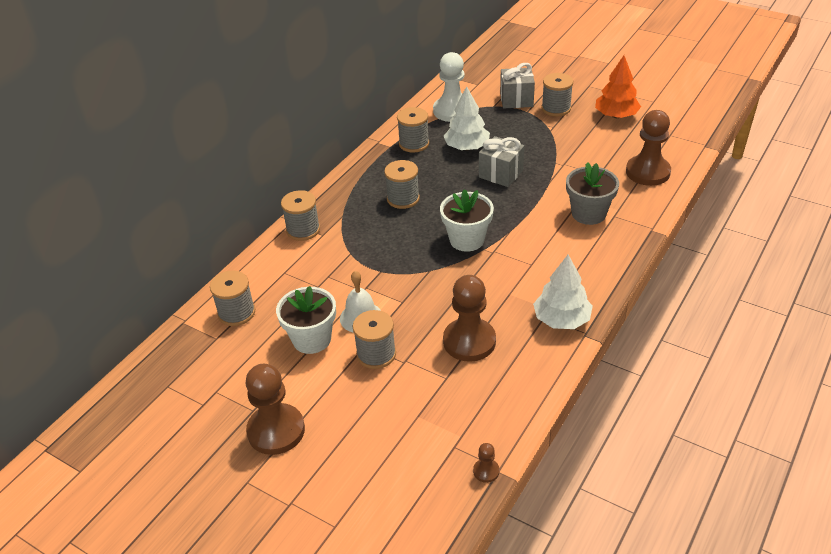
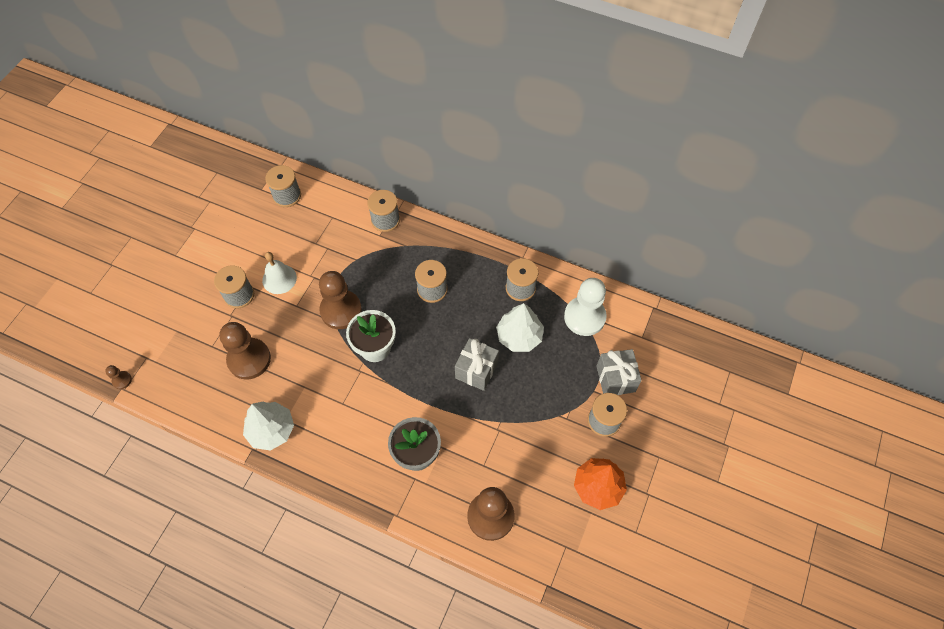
camera: 80 degrees right, 20 degrees up
brown pawn [246,364,305,455] -> brown pawn moved to [319,271,362,329]
white flower pot [276,286,336,354] -> none

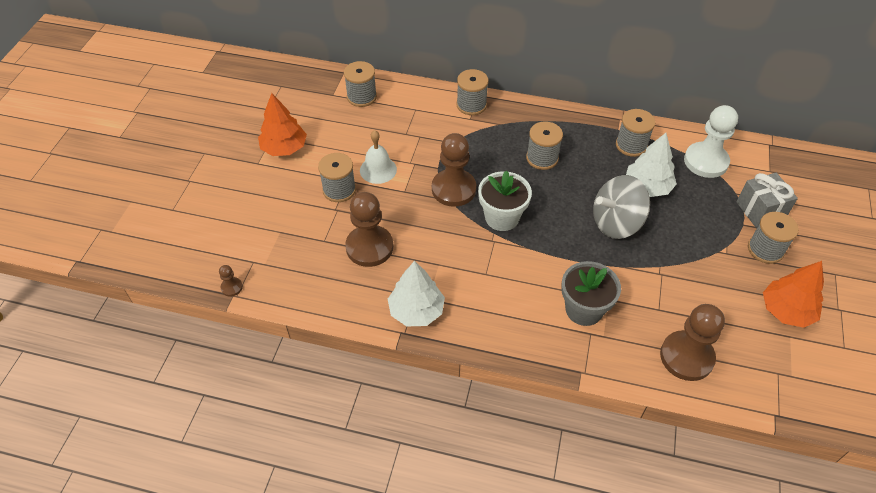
camera: 10 degrees left, 10 degrees down
grey gift [455,338,499,391] -> grey spinning top [593,175,650,239]
none -> orange tree [258,93,307,156]

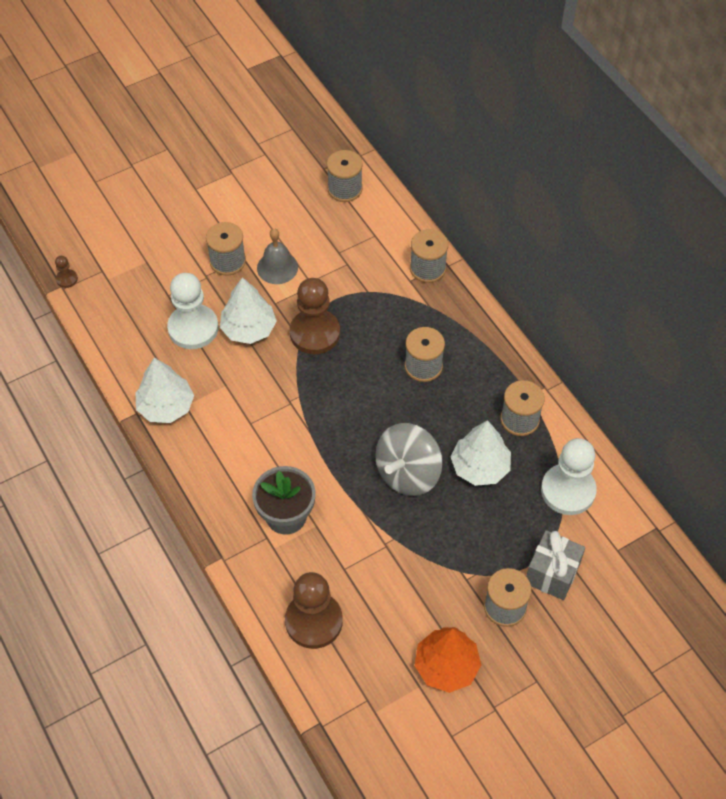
camera: 45 degrees right, 5 degrees up
orange tree [258,93,307,156] -> none
brown pawn [345,192,393,267] -> white pawn [167,273,218,349]
white bell [360,130,397,184] -> grey bell [257,228,298,284]
white flower pot [478,170,532,231] -> none
grey spinning top [593,175,650,239] -> grey spinning top turned 75 degrees counterclockwise [375,423,443,496]
none -> white tree [220,277,277,344]

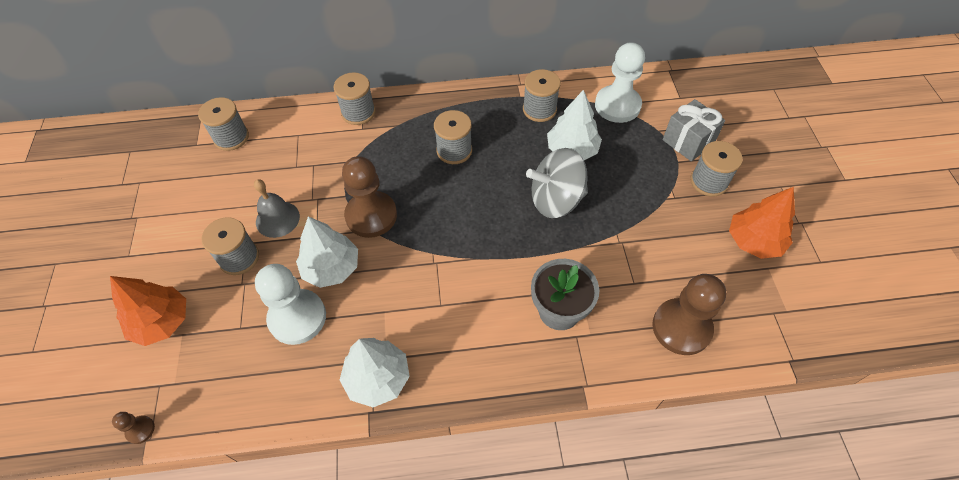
camera: 65 degrees left, 0 degrees up
grey spinning top [375,423,443,496] -> grey spinning top turned 105 degrees clockwise [526,148,588,218]
none -> orange tree [110,276,186,346]

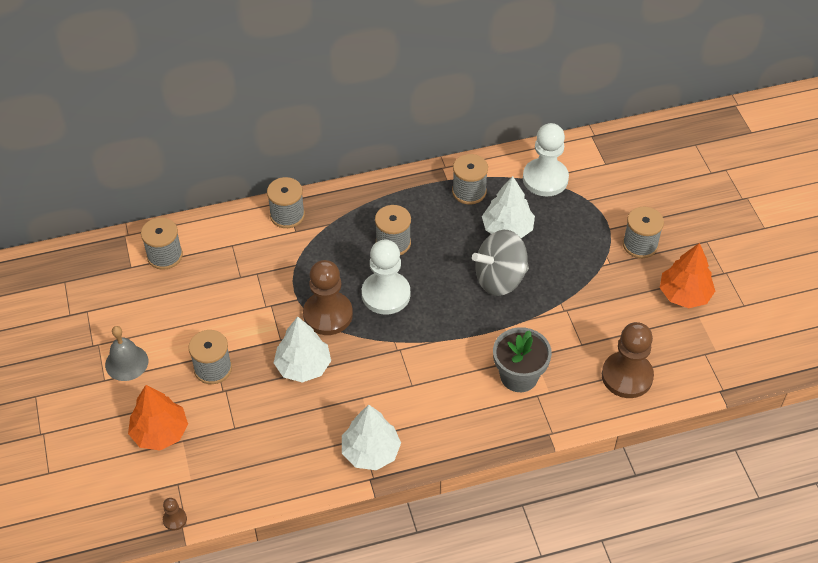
camera: 10 degrees left, 5 degrees down
grey bell [254,179,300,238] -> grey bell moved to [105,326,148,381]
white pawn [255,264,326,345] -> white pawn moved to [362,240,410,315]
grey gift [663,99,725,161] -> none

